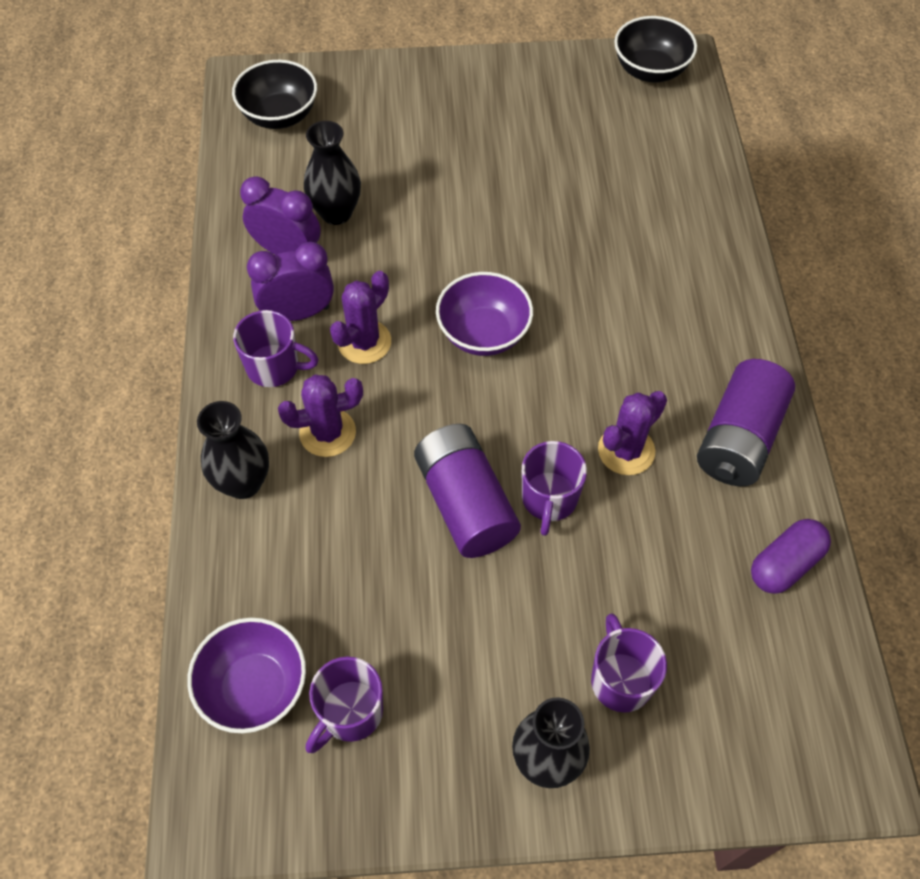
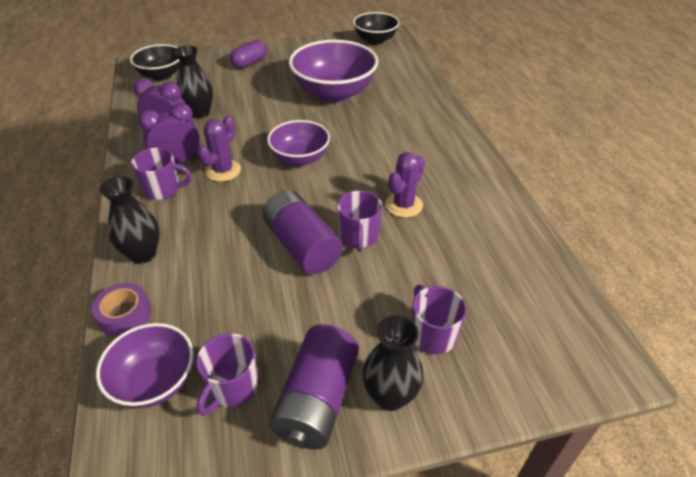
camera: 10 degrees left, 15 degrees down
purple cactus [278,374,363,457] -> none
purple battery [697,359,795,486] -> purple battery moved to [269,324,359,450]
purple capsule [751,519,831,594] -> purple capsule moved to [230,40,267,69]
none -> purple tape [92,283,151,336]
none -> purple bowl [289,40,378,103]

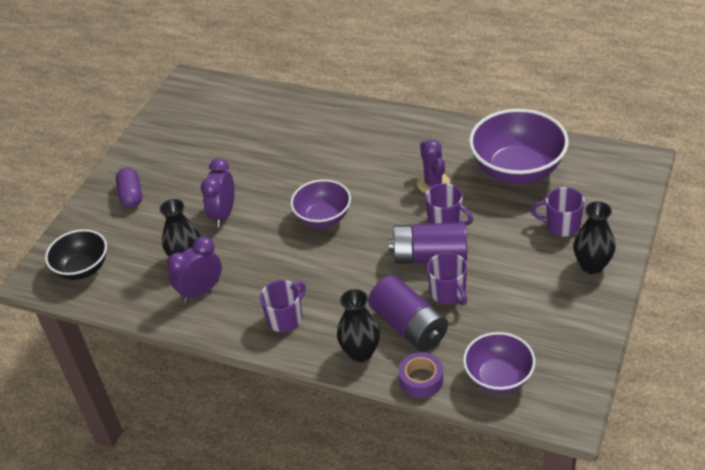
camera: 50 degrees left, 0 degrees up
purple clock [138,103,200,164] -> purple clock moved to [201,158,235,227]
purple mug [196,333,258,416] -> purple mug moved to [427,252,467,306]
purple cactus [197,116,241,182] -> none
purple battery [269,324,359,450] -> purple battery moved to [368,275,448,352]
purple bowl [289,40,378,103] -> purple bowl moved to [469,109,569,184]
black bowl [353,12,399,45] -> none

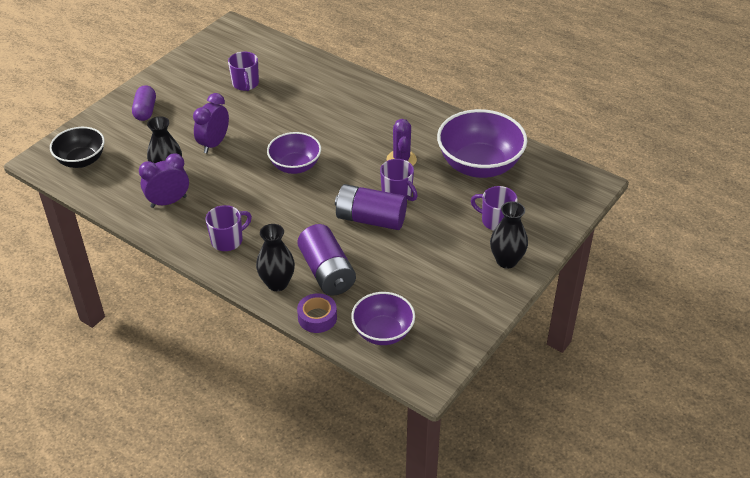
camera: 10 degrees right, 0 degrees up
purple mug [427,252,467,306] -> purple mug moved to [228,52,259,91]

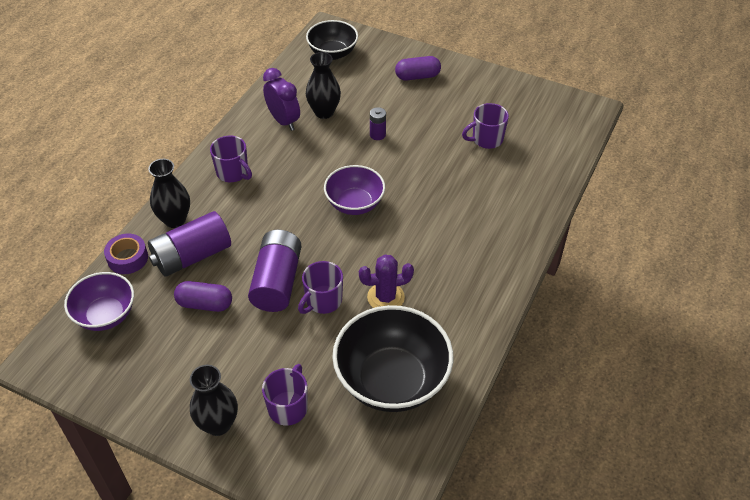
camera: 80 degrees right, 5 degrees up
purple clock [193,93,229,153] -> purple battery [370,107,386,140]
purple bowl [437,109,527,178] -> black bowl [332,305,453,412]
none -> purple capsule [174,281,232,312]

